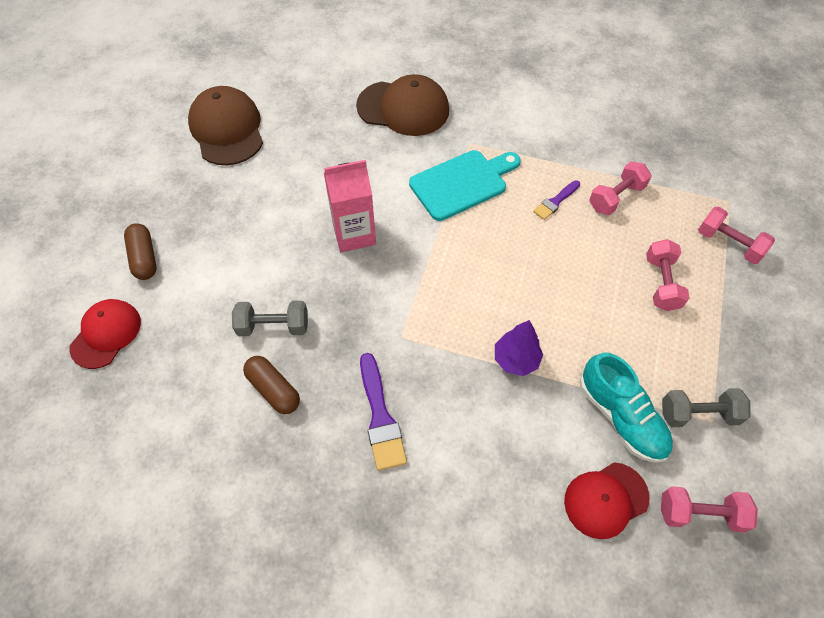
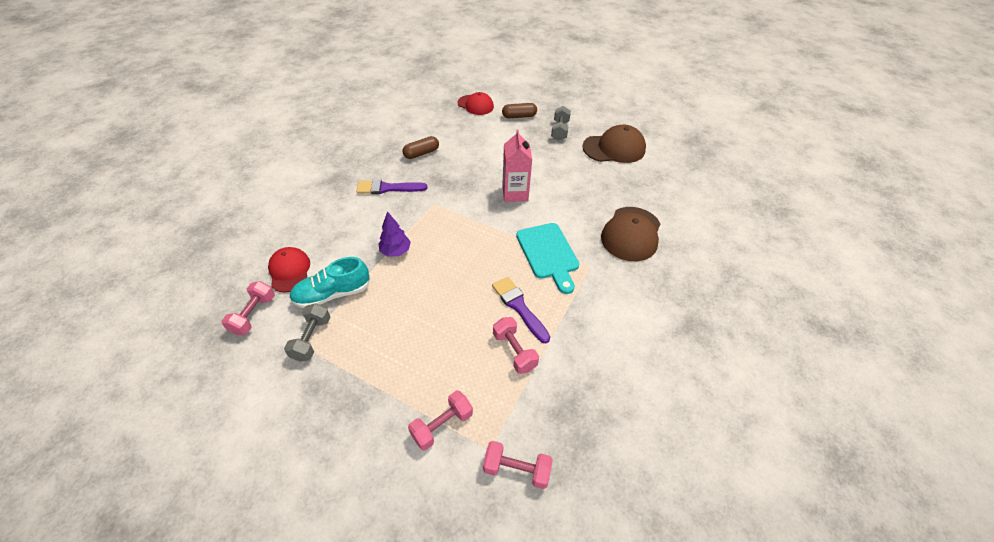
camera: 100 degrees right, 10 degrees down
grey dumbbell [232,301,308,336] -> grey dumbbell moved to [551,106,571,141]
purple brush [533,180,580,220] -> purple brush [492,277,550,343], size x1.64
pink dumbbell [646,239,690,311] -> pink dumbbell moved to [483,441,553,489]

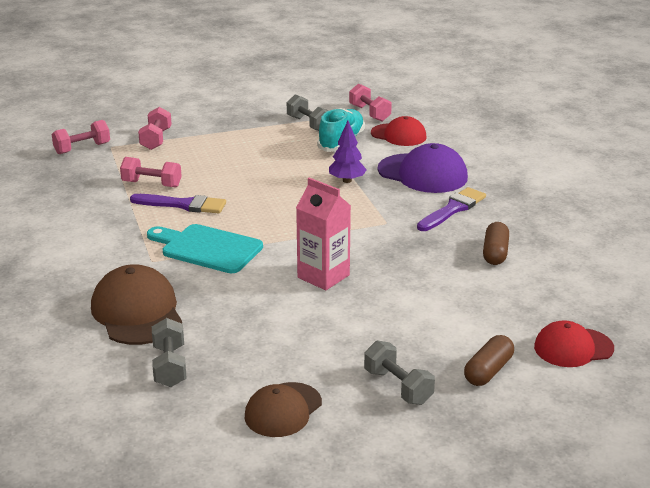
camera: 135 degrees right, 20 degrees down
brown cap [582,124,646,163] -> brown cap [245,382,322,437], size x0.66
none -> grey dumbbell [152,318,187,387]
none -> purple cap [377,143,468,193]

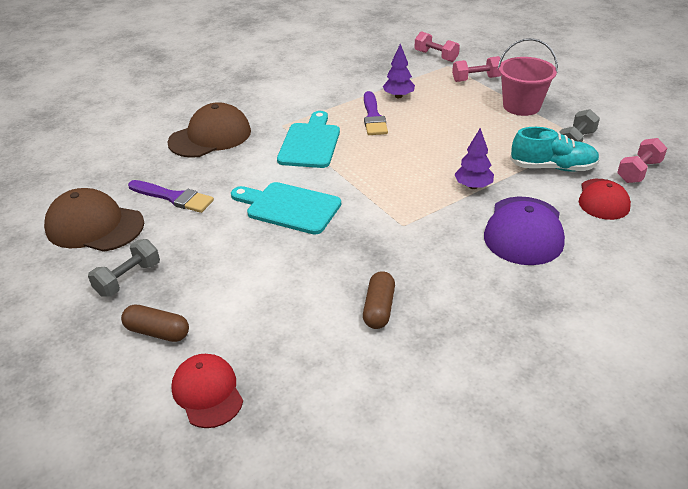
camera: 75 degrees right, 10 degrees up
pink dumbbell [120,157,182,188] -> purple tree [383,44,415,98]
grey dumbbell [152,318,187,387] -> none
brown cap [245,382,322,437] -> brown cap [44,188,144,252], size x1.51
pink carton [296,178,351,290] -> turquoise cutting board [231,182,341,234]
purple brush [417,187,486,231] -> purple brush moved to [128,180,214,213]
brown capsule [483,222,509,265] -> brown capsule turned 75 degrees counterclockwise [363,271,395,329]
none -> pink bucket [498,38,558,116]

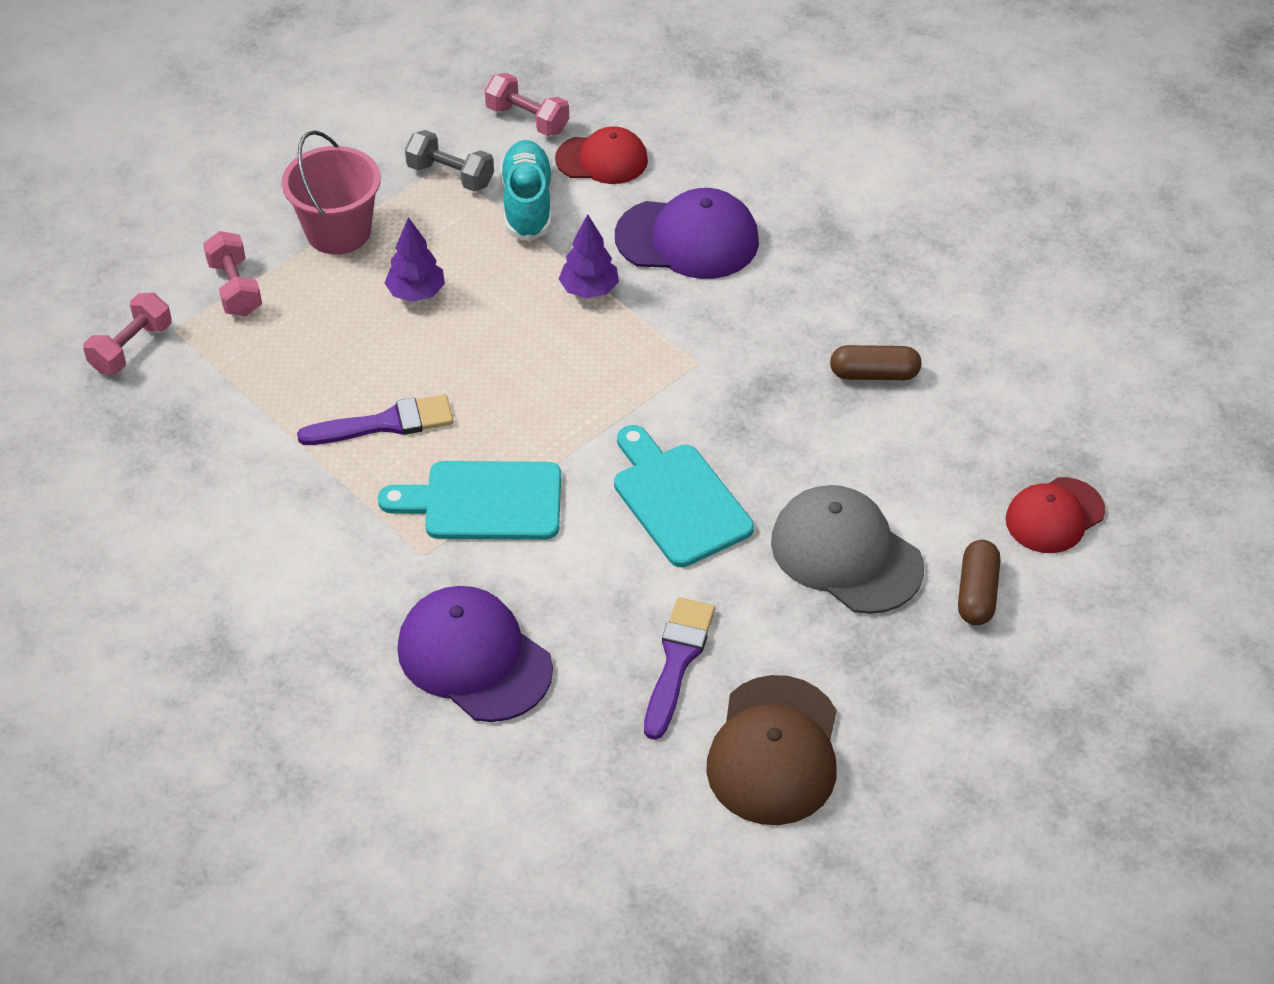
camera: 100 degrees left, 10 degrees up
grey dumbbell [88,239,160,297] -> none
brown cap [167,102,251,158] -> purple cap [397,586,553,722]
turquoise cutting board [231,182,341,234] -> turquoise cutting board turned 135 degrees clockwise [614,425,754,567]
purple tree [383,44,415,98] -> purple tree moved to [385,217,445,302]
none -> grey cap [771,485,924,614]

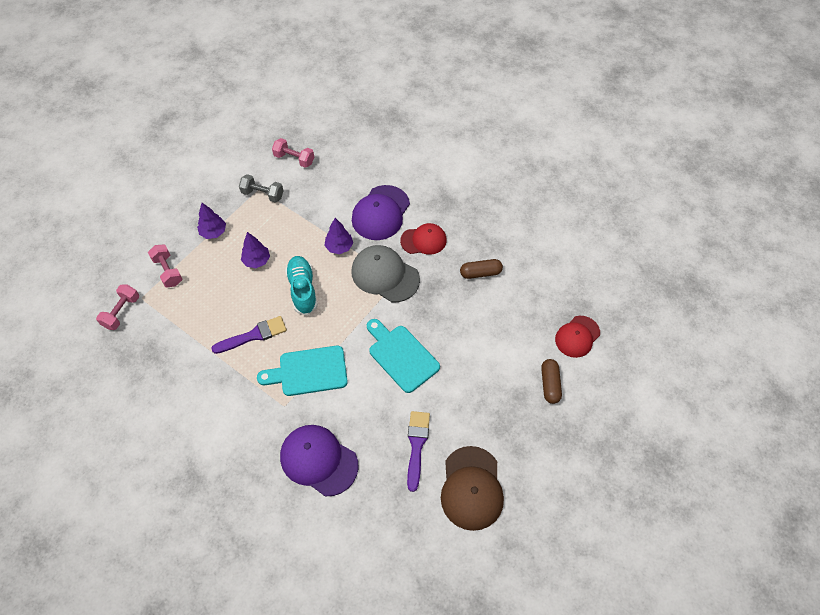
camera: 10 degrees left, 10 degrees up
pink bucket [282,130,381,254] -> purple tree [197,203,226,239]
turquoise shoe [500,140,552,241] -> turquoise shoe moved to [285,256,318,315]
red cap [555,126,648,184] -> red cap moved to [400,223,447,255]
purple cap [615,188,759,279] -> purple cap turned 120 degrees clockwise [352,185,410,240]
grey cap [771,485,924,614] -> grey cap moved to [351,245,420,302]

